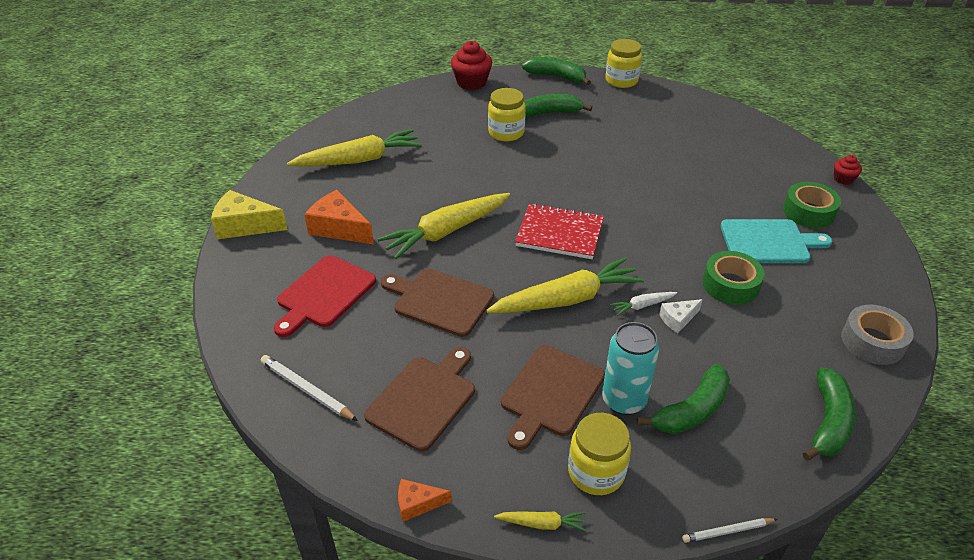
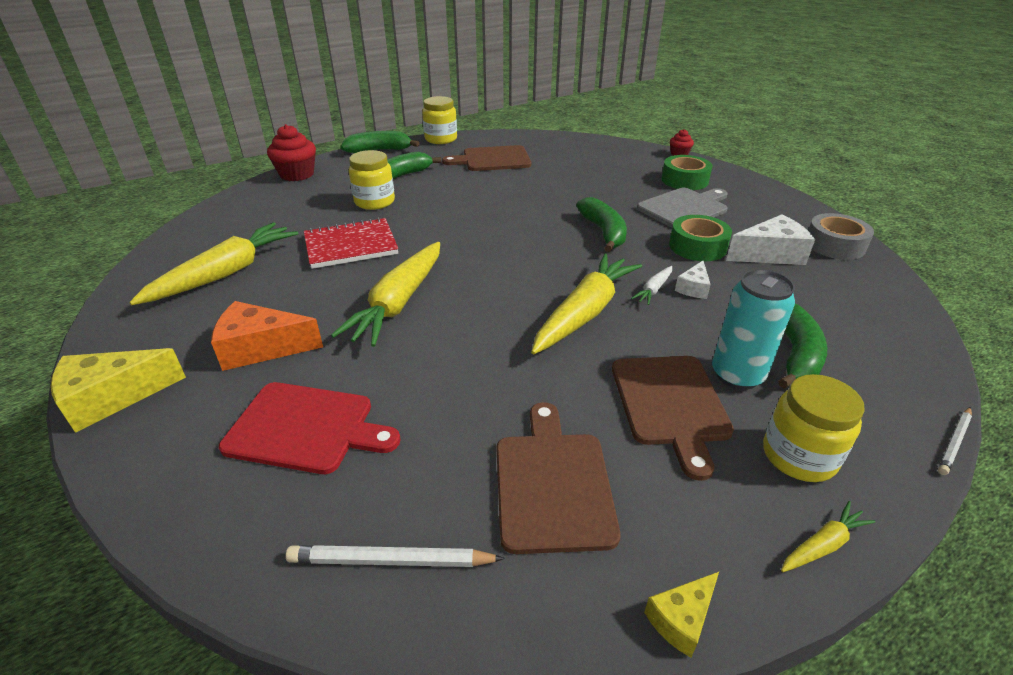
camera: 35 degrees left, 5 degrees down
red cutting board [274,255,376,337] -> red cutting board turned 75 degrees counterclockwise [219,382,401,474]
brown cutting board [381,269,494,337] -> brown cutting board moved to [442,145,531,171]
orange cheese [398,479,452,522] -> yellow cheese [644,572,719,658]
red notebook [515,203,604,259] -> red notebook moved to [304,217,398,269]
turquoise cutting board [721,219,832,263] -> grey cutting board [637,188,728,227]
green banana [803,367,856,461] -> green banana moved to [576,197,627,252]
none -> white cheese [726,214,815,265]

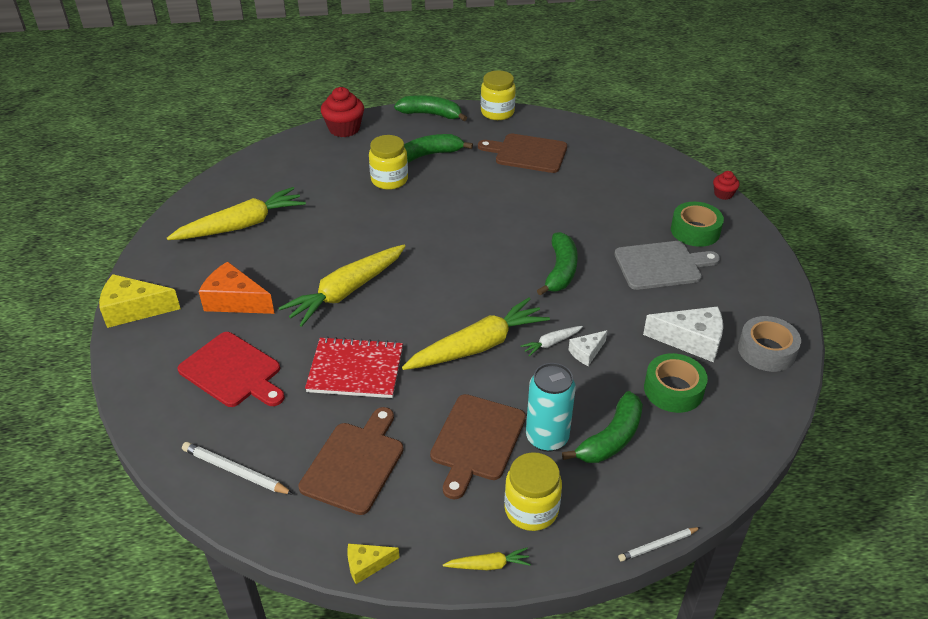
camera: 25 degrees right, 5 degrees up
red notebook [304,217,398,269] -> red notebook moved to [305,336,403,398]
green tape [669,215,732,261] -> green tape moved to [644,353,708,413]

